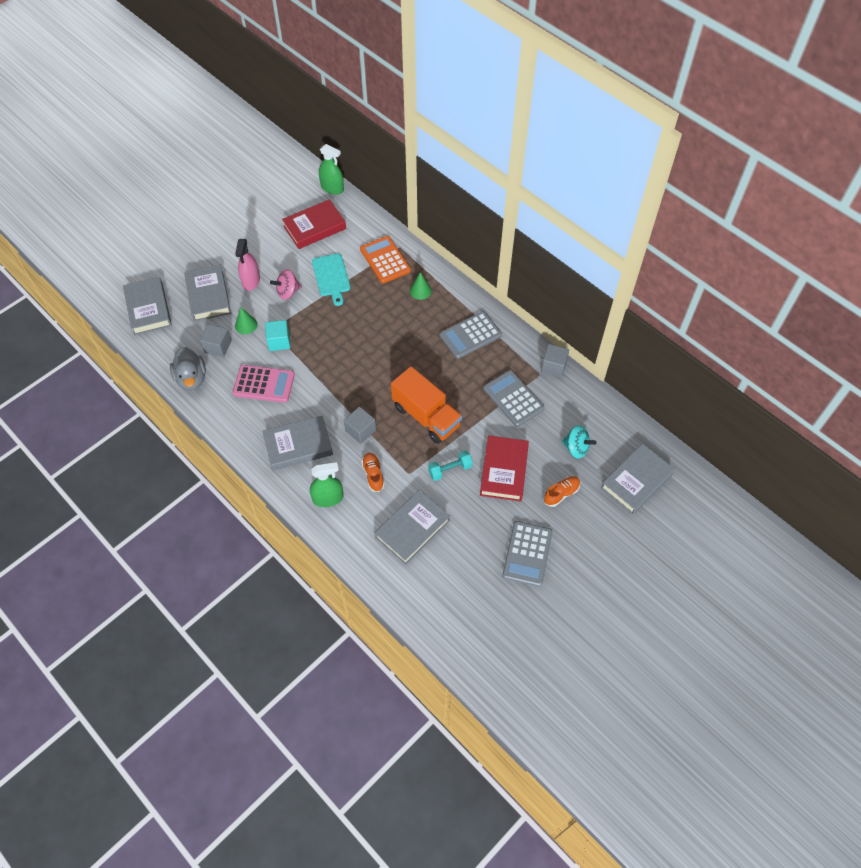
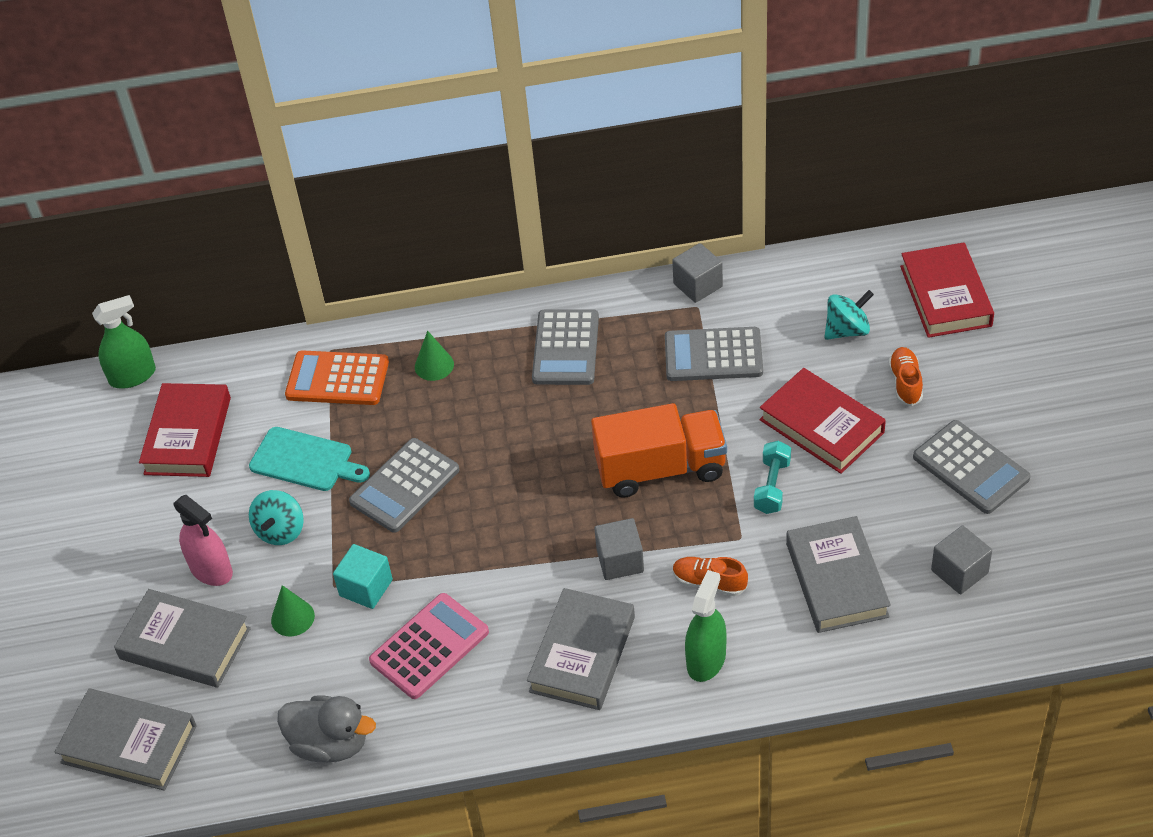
camera: 50 degrees left, 10 degrees down
grey cube [200,324,232,357] -> grey cube moved to [931,525,992,594]
pink spinning top [270,270,302,300] -> turquoise spinning top [249,490,304,545]
grey book [601,444,675,515] -> red book [900,243,994,338]
none -> grey calculator [349,438,459,533]

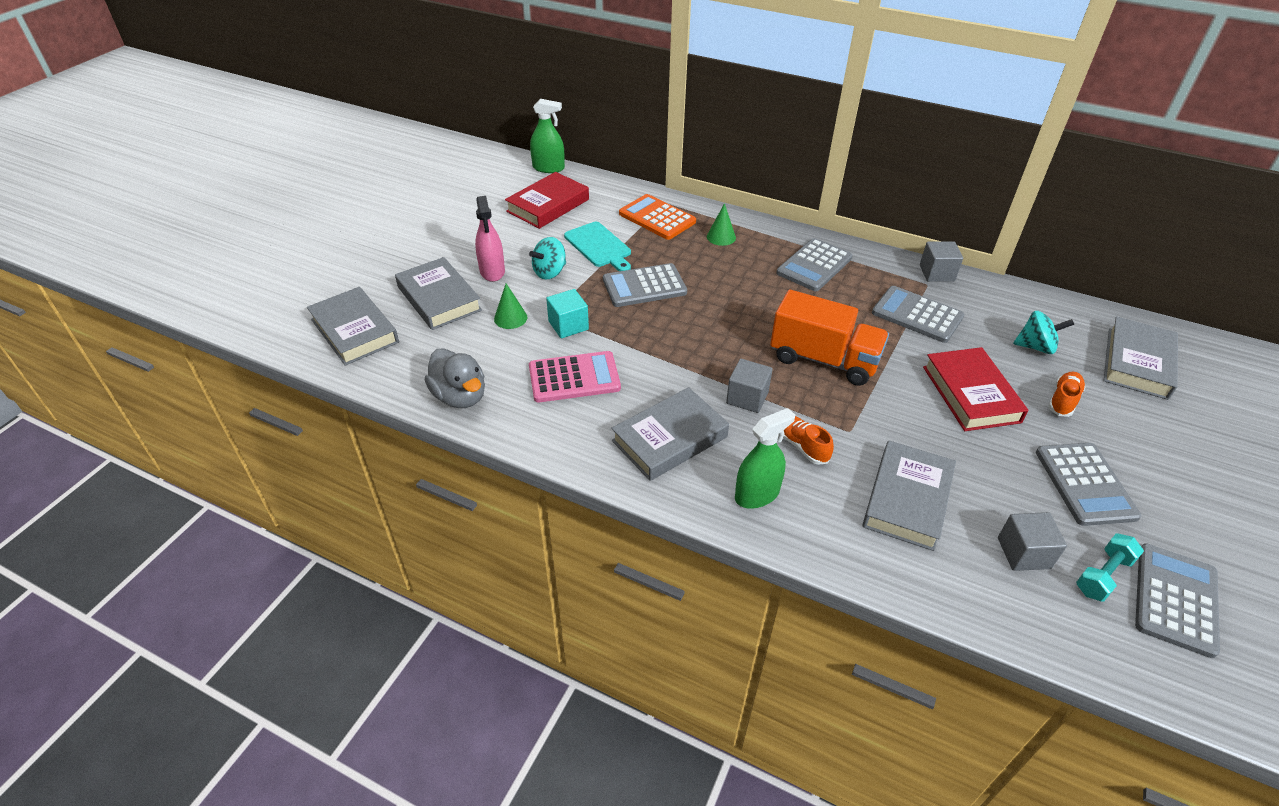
camera: 30 degrees right, 5 degrees down
turquoise dumbbell [754,441,791,514] -> turquoise dumbbell moved to [1076,533,1144,601]
red book [900,243,994,338] -> grey book [1103,316,1178,400]
none -> grey calculator [1135,543,1220,658]

